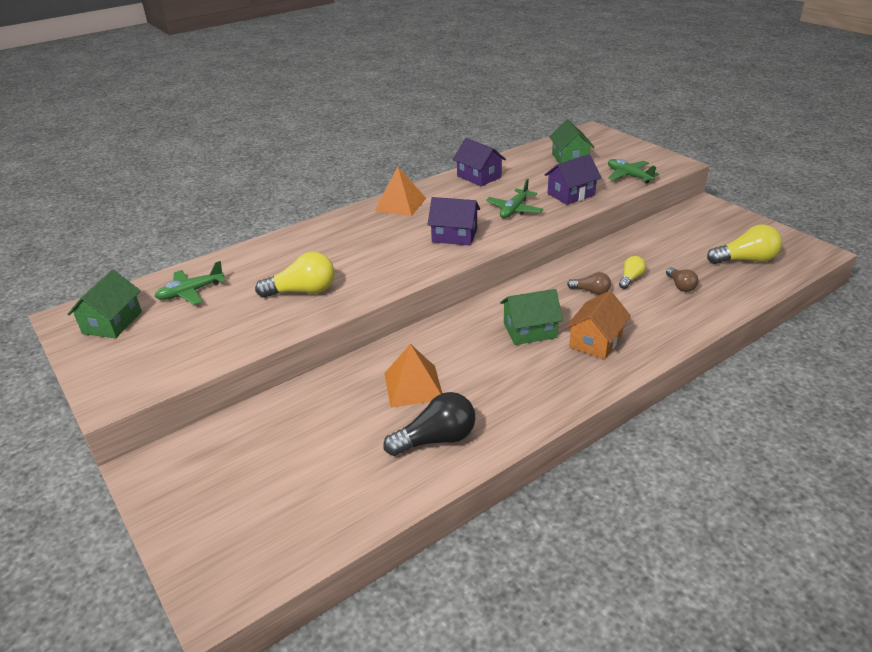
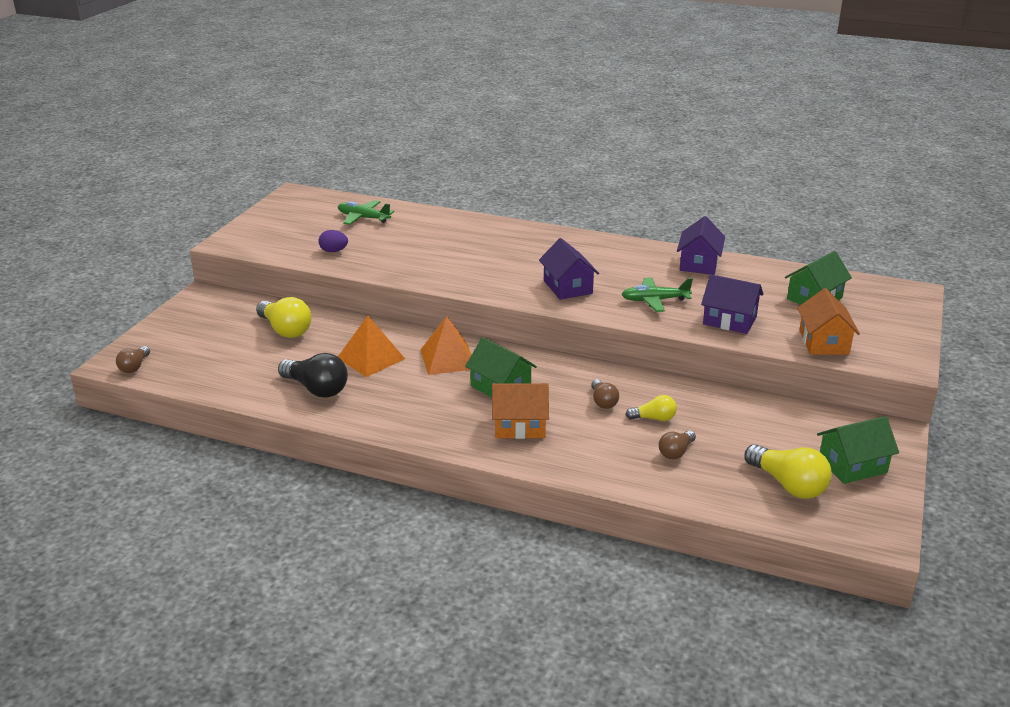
camera: 55 degrees right, 5 degrees down
green house [67,270,142,338] -> green house moved to [817,416,899,484]
yellow light bulb [255,252,335,298] -> yellow light bulb moved to [256,297,311,338]
orange pyramid [374,167,426,216] -> orange pyramid moved to [420,316,471,375]
green plane [608,159,659,183] -> orange house [797,288,860,355]
none -> brown light bulb [116,346,150,373]
none -> purple egg [318,230,348,252]

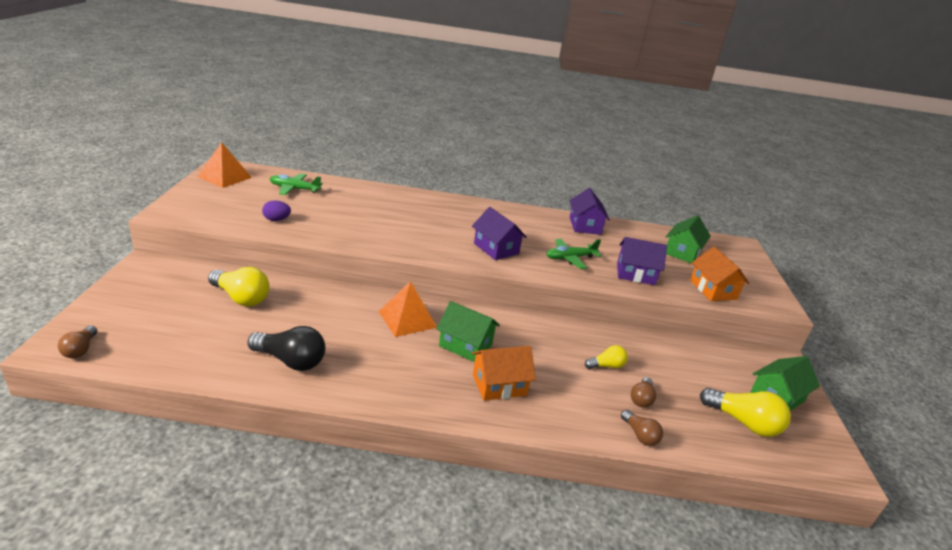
camera: 20 degrees left, 0 degrees up
orange pyramid [338,315,405,377] -> orange pyramid moved to [198,142,252,188]
brown light bulb [591,379,619,409] -> brown light bulb moved to [621,410,663,446]

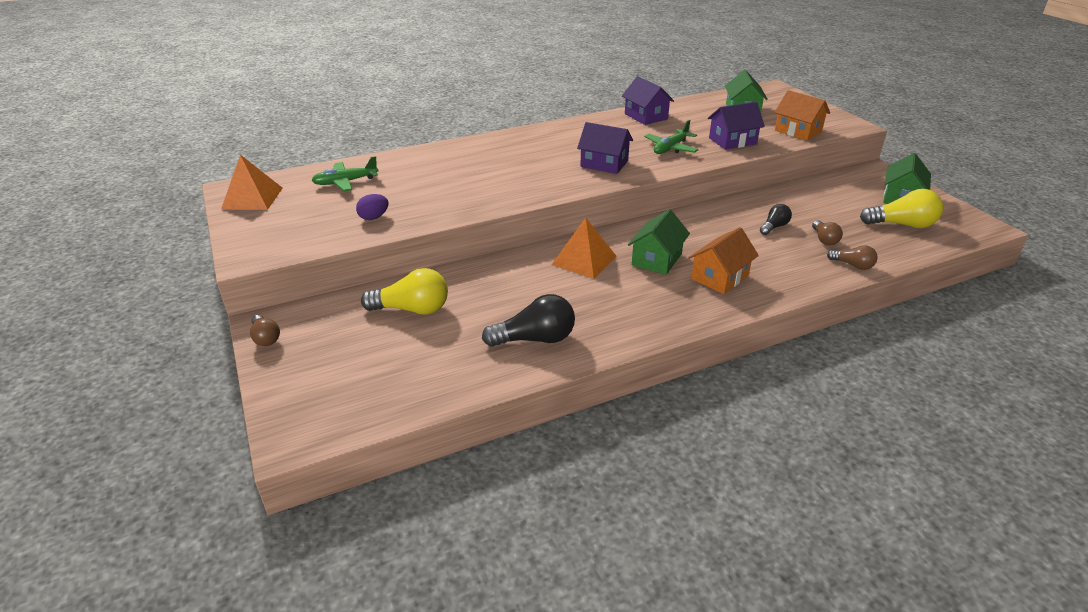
camera: 25 degrees left, 5 degrees up
brown light bulb [58,325,97,358] -> brown light bulb moved to [250,315,280,346]
green house [436,301,500,362] -> green house turned 60 degrees counterclockwise [628,209,690,275]
yellow light bulb [585,345,628,369] -> black light bulb [760,204,792,235]

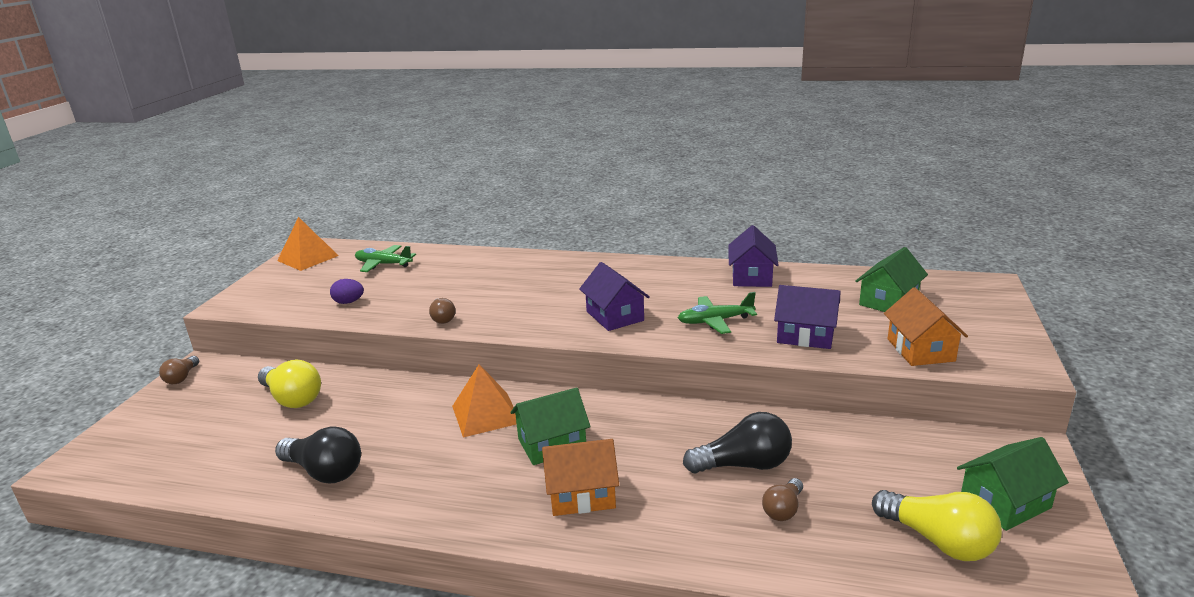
camera: 40 degrees right, 10 degrees down
black light bulb [760,204,792,235] -> black light bulb [683,412,792,474], size x1.75
brown light bulb [827,245,878,270] -> brown light bulb moved to [429,298,456,324]

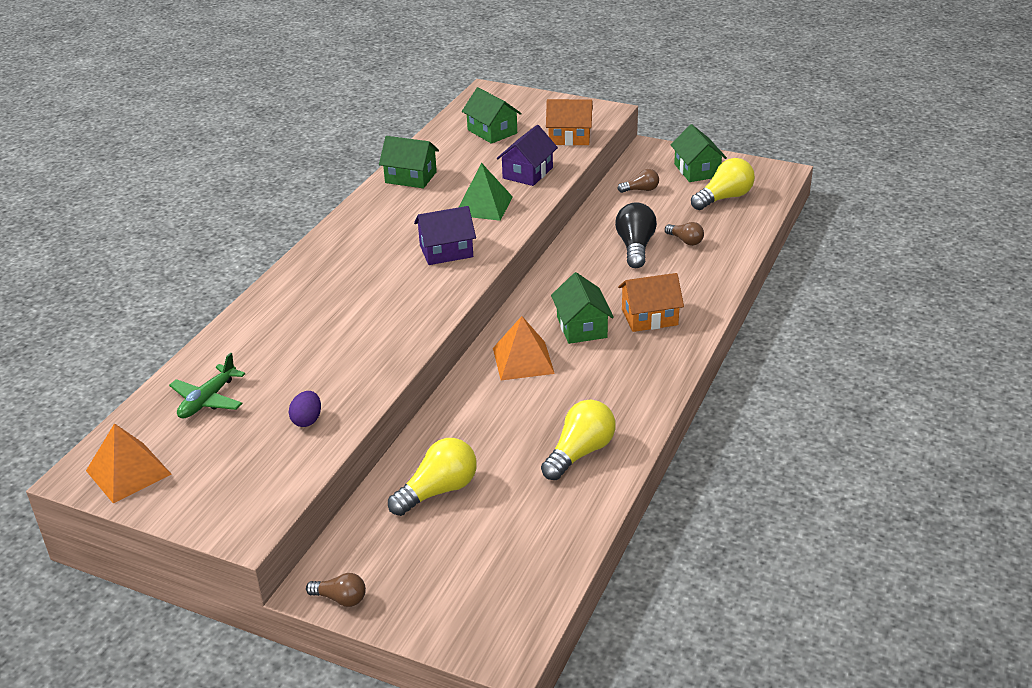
camera: 80 degrees left, 10 degrees up
black light bulb [275,427,361,483] -> yellow light bulb [541,400,615,480]
brown light bulb [429,298,456,324] -> brown light bulb moved to [618,169,659,193]
orange house [542,439,619,516] -> orange house turned 75 degrees clockwise [618,273,684,332]
green plane [678,292,757,334] -> green pyramid [459,163,513,221]
purple house [728,225,779,287] -> green house [379,136,439,188]

